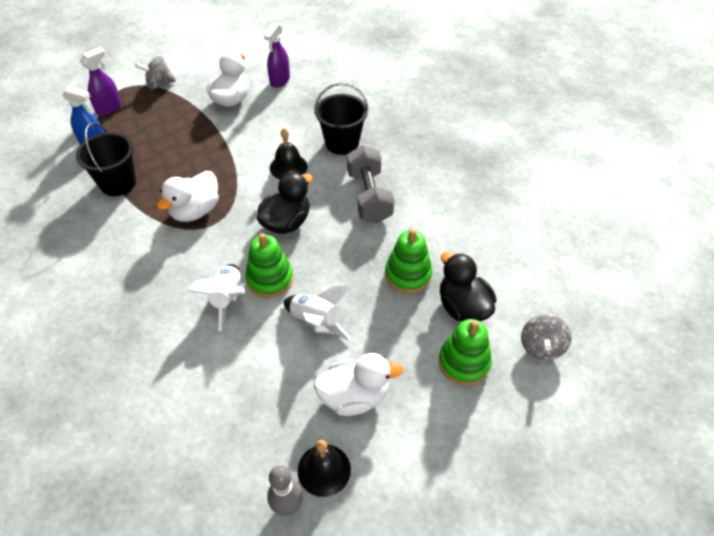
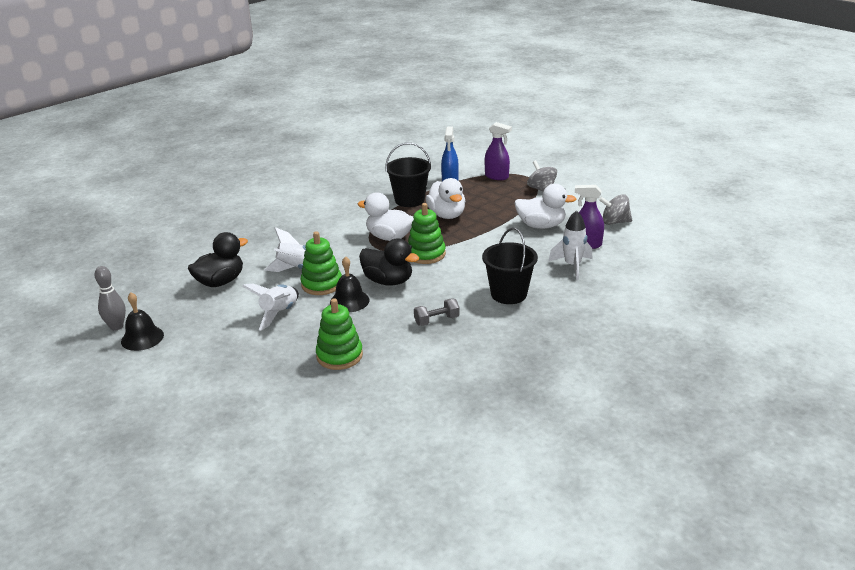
camera: 80 degrees right, 20 degrees down
black bell [270,128,308,179] -> black bell moved to [330,256,370,312]
white duck [314,353,403,416] -> white duck moved to [426,178,466,219]
grey dumbbell [347,145,394,223] -> grey dumbbell [414,298,460,326], size x0.54
green stacking toy [439,319,492,385] -> green stacking toy moved to [408,203,446,264]
black duck [440,252,496,322] -> black duck moved to [188,232,248,287]
grey spinning top [521,315,571,360] -> grey spinning top moved to [599,194,632,225]
none -> white rocket [549,210,592,280]

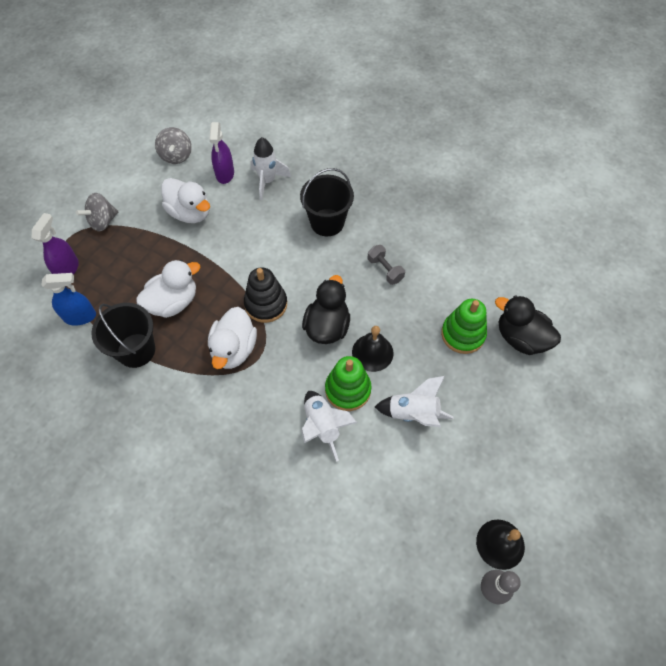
camera: 105 degrees left, 30 degrees up
black duck [188,232,248,287] -> black duck moved to [495,295,561,355]
green stacking toy [408,203,446,264] -> black stacking toy [244,267,287,323]
white duck [514,184,576,229] -> white duck turned 135 degrees clockwise [161,178,210,223]

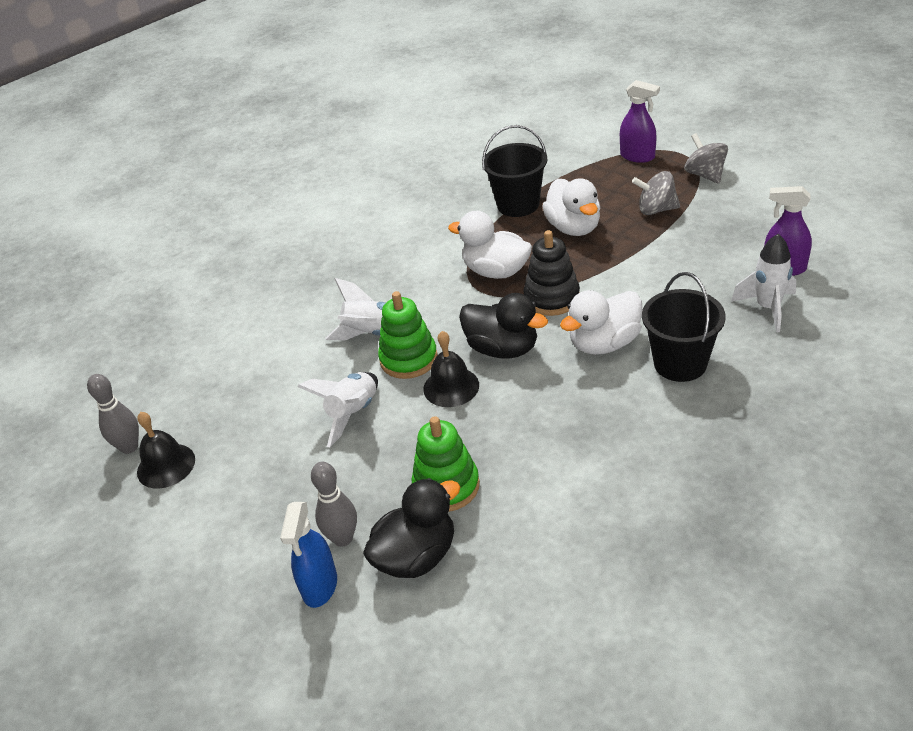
camera: 110 degrees right, 20 degrees down
blue spray bottle [41,273,96,326] -> blue spray bottle moved to [280,502,337,608]
grey spinning top [155,127,192,164] -> grey spinning top moved to [632,171,680,215]
white duck [161,178,210,223] -> white duck moved to [560,290,642,355]
grey dumbbell [368,245,405,285] -> none
none -> grey bowling pin [311,462,357,547]

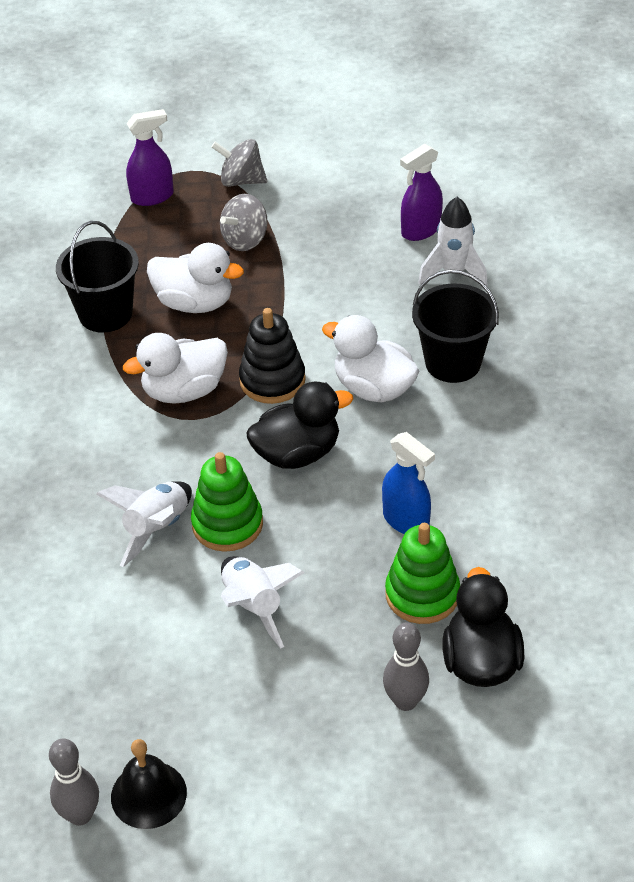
camera: 55 degrees left, 5 degrees up
blue spray bottle [280,502,337,608] -> blue spray bottle moved to [382,432,435,534]
black bell [423,331,479,407] -> none
white duck [560,290,642,355] -> white duck turned 120 degrees clockwise [322,315,419,403]

